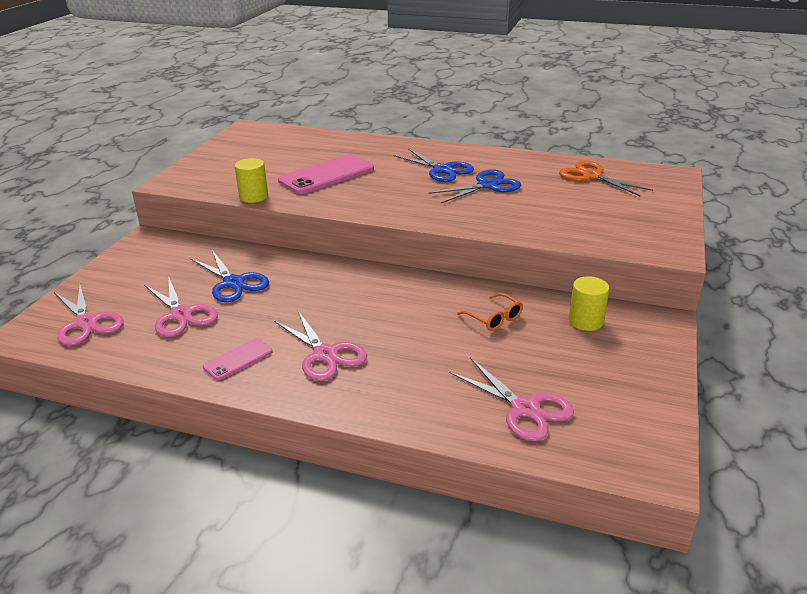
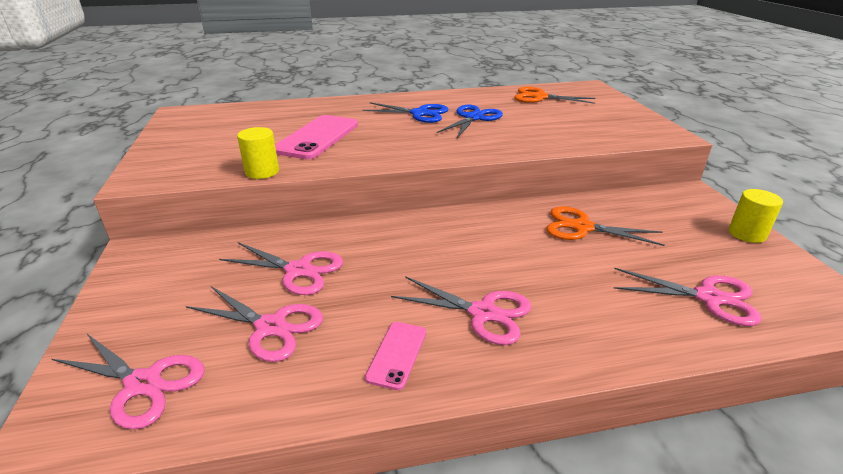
camera: 30 degrees left, 0 degrees up
blue scissors [191,250,269,302] -> pink scissors [219,242,343,295]
orange glasses [457,293,523,331] -> orange scissors [546,206,664,246]
yellow cylinder [569,276,609,331] -> yellow cylinder moved to [728,189,783,243]

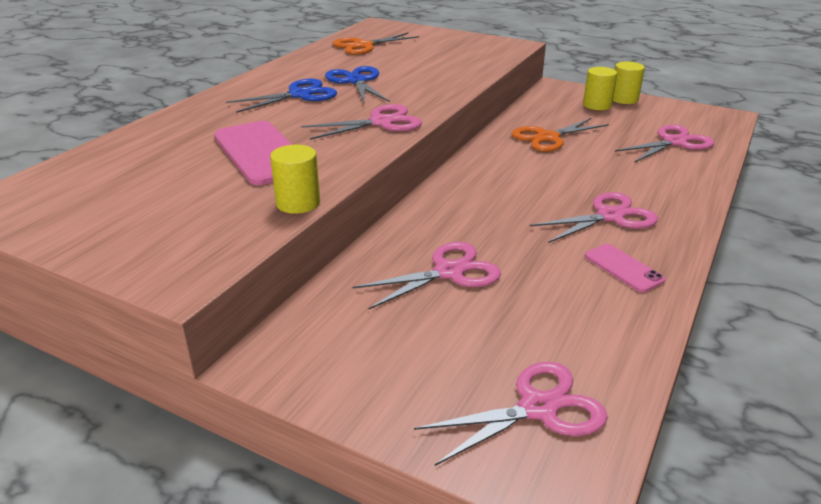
camera: 50 degrees left, 0 degrees up
pink scissors [186,286,323,362] -> pink scissors moved to [301,104,422,140]
none -> yellow cylinder [583,67,617,110]

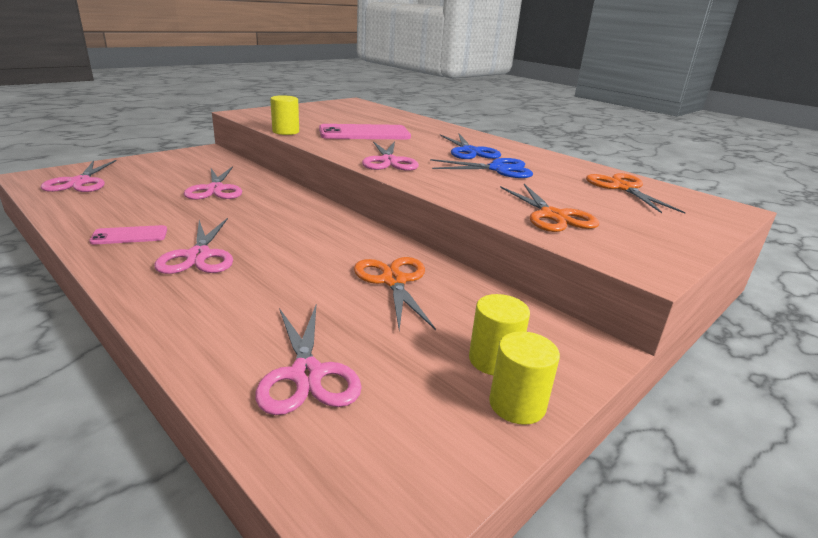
camera: 105 degrees right, 5 degrees down
none -> orange scissors [500,184,599,232]

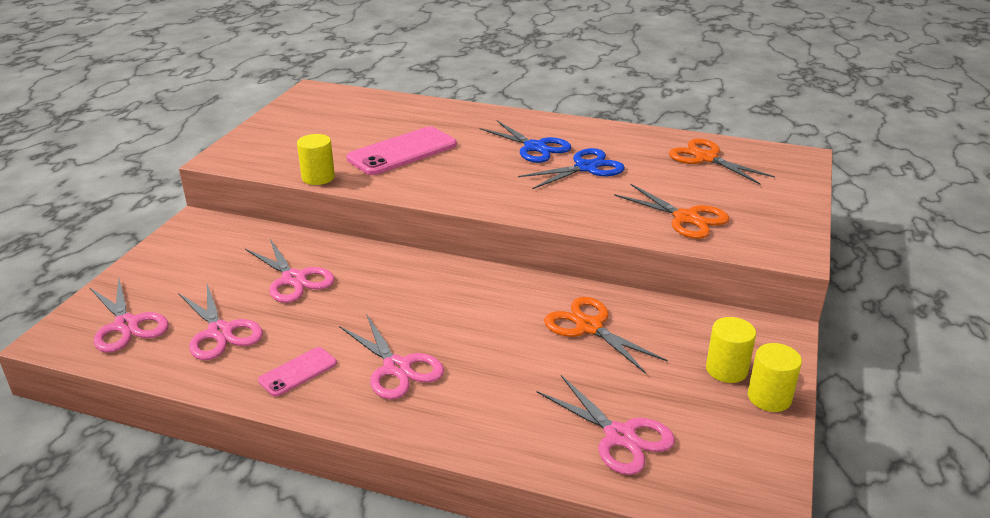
camera: 25 degrees left, 5 degrees up
pink scissors [362,141,419,171] -> pink scissors moved to [178,284,263,360]

